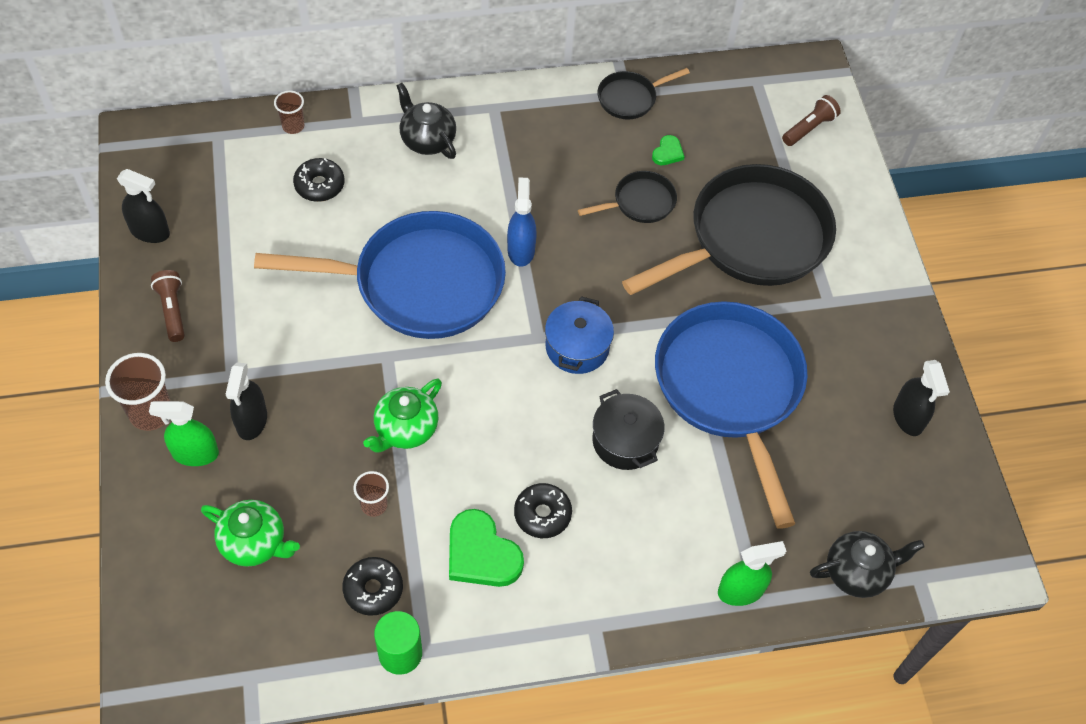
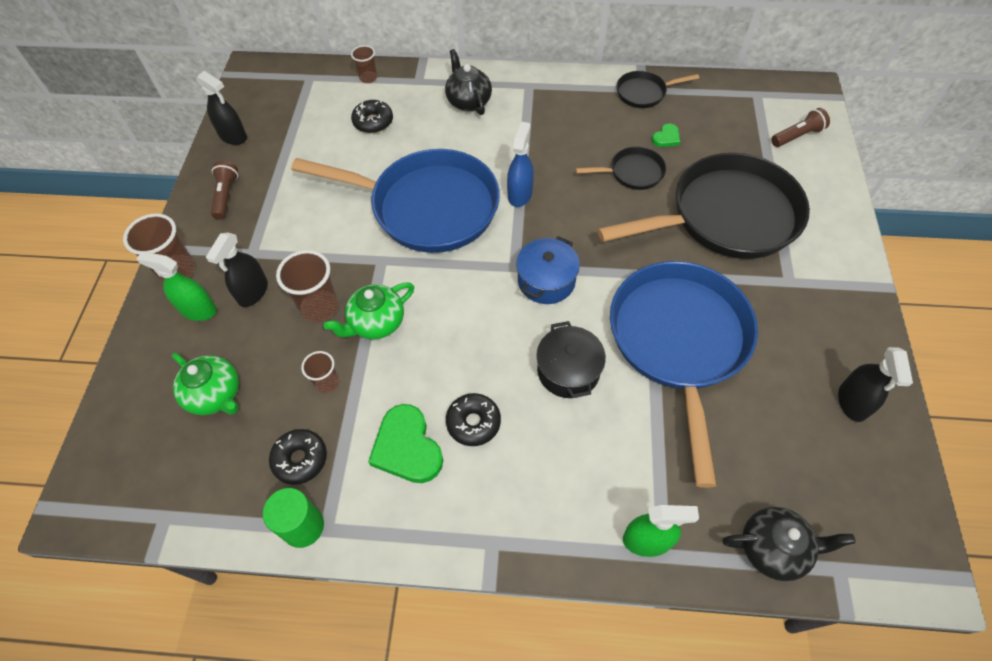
camera: 20 degrees right, 0 degrees up
none -> brown cup [276,250,338,322]

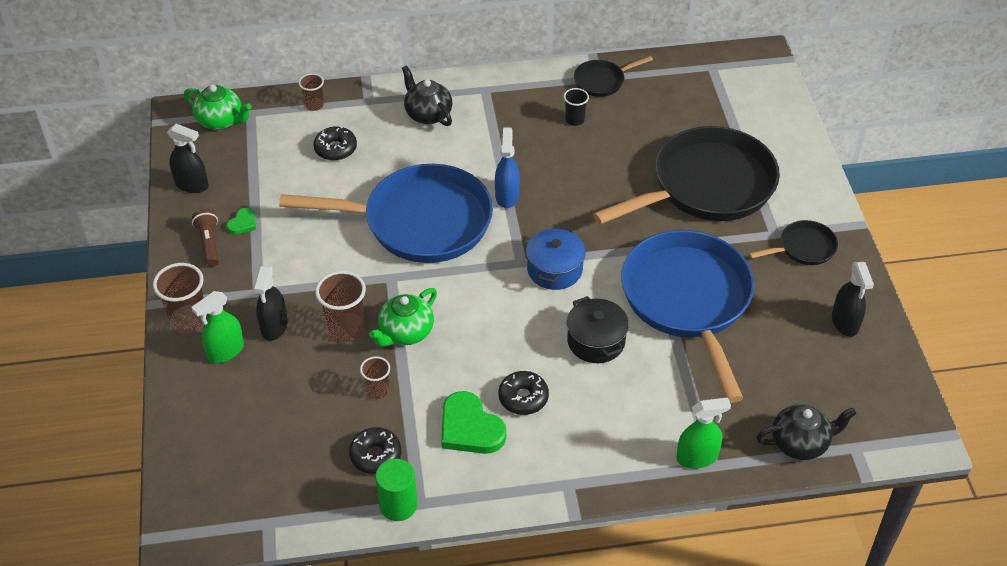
camera: 15 degrees left, 10 degrees down
green spray bottle [136,252,217,321] -> green spray bottle turned 45 degrees counterclockwise [192,291,244,363]
green teapot [172,353,239,415] -> green teapot moved to [184,84,252,130]
black pan [576,147,666,190] -> black pan moved to [749,220,838,265]
green heart [652,123,680,147] -> green heart moved to [226,208,256,234]
brown flashlight [771,108,830,147] -> none
none -> black cup [564,88,589,126]

